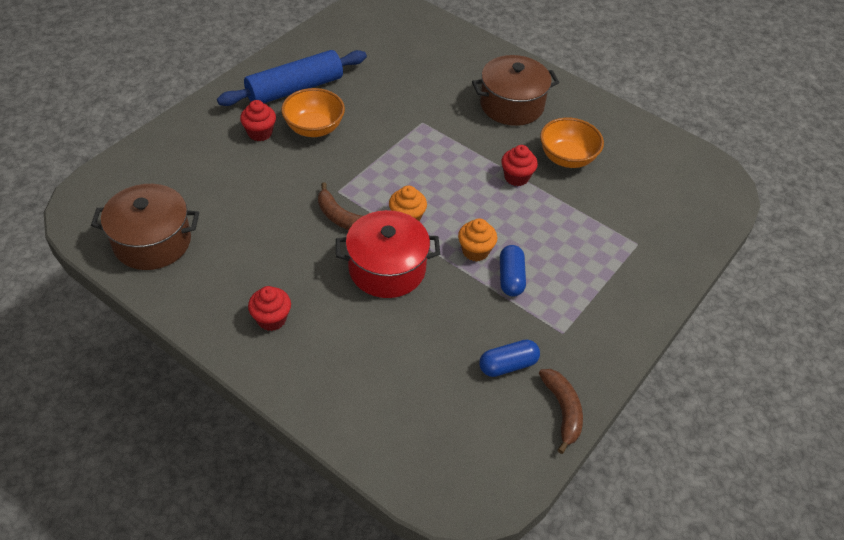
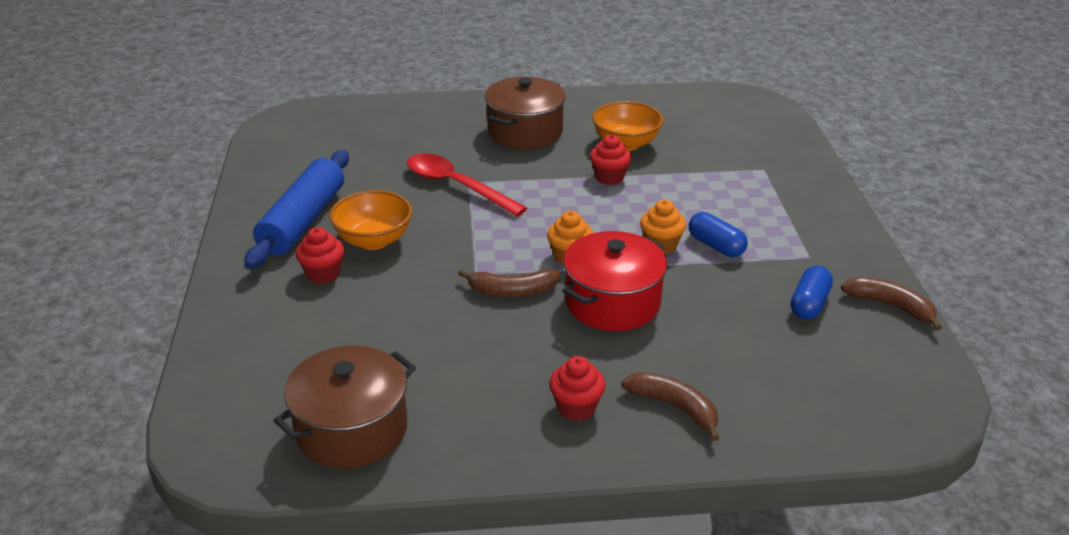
camera: 40 degrees left, 15 degrees down
none -> red spoon [407,153,527,216]
none -> brown banana [621,372,719,441]

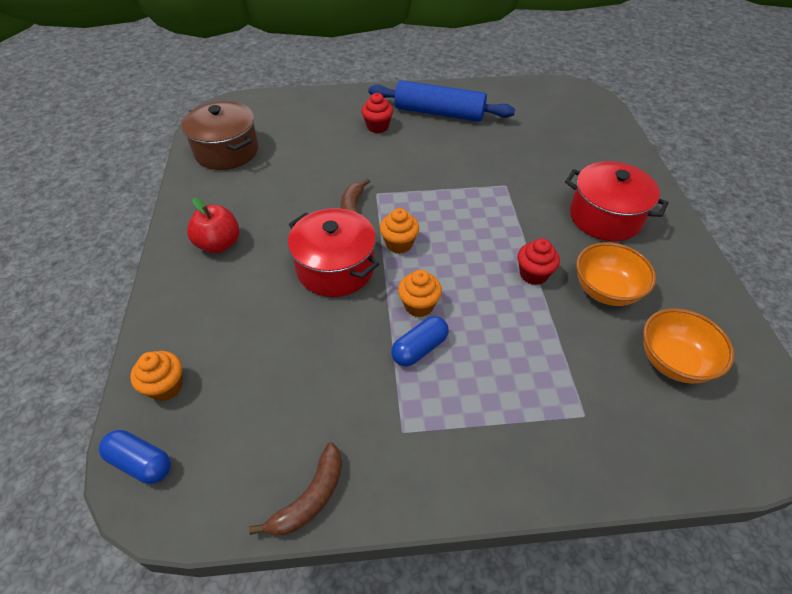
camera: 90 degrees right, 15 degrees up
orange bowl [329,190,412,250] -> orange bowl moved to [643,308,735,383]
red spoon [407,153,527,216] -> none
brown pot [485,77,566,149] -> red pot [565,161,668,241]
red cupcake [549,356,606,421] -> red apple [187,198,240,253]
brown banana [621,372,719,441] -> none
blue capsule [791,266,833,320] -> blue capsule moved to [99,430,171,484]
none -> orange cupcake [130,351,183,401]

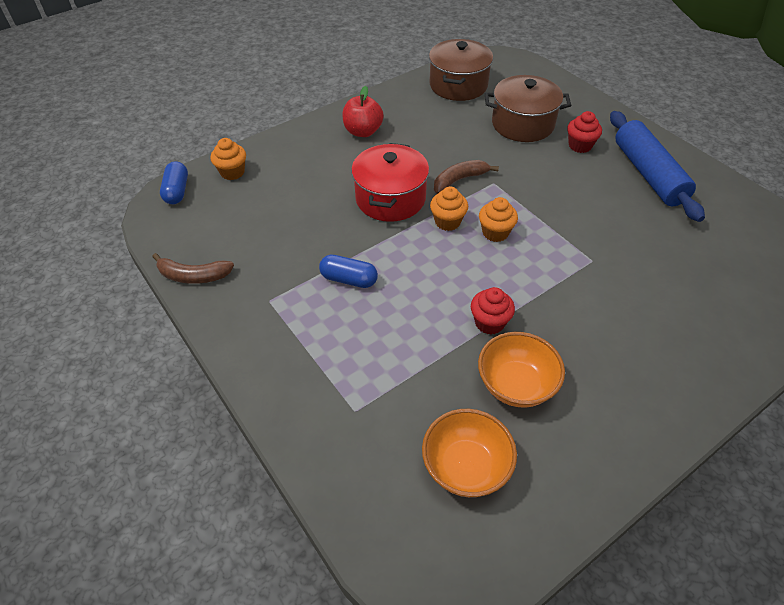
camera: 60 degrees right, 0 degrees up
orange cupcake [398,270,442,317] -> orange cupcake moved to [479,197,518,242]
red pot [565,161,668,241] -> none
none -> brown pot [485,75,571,142]

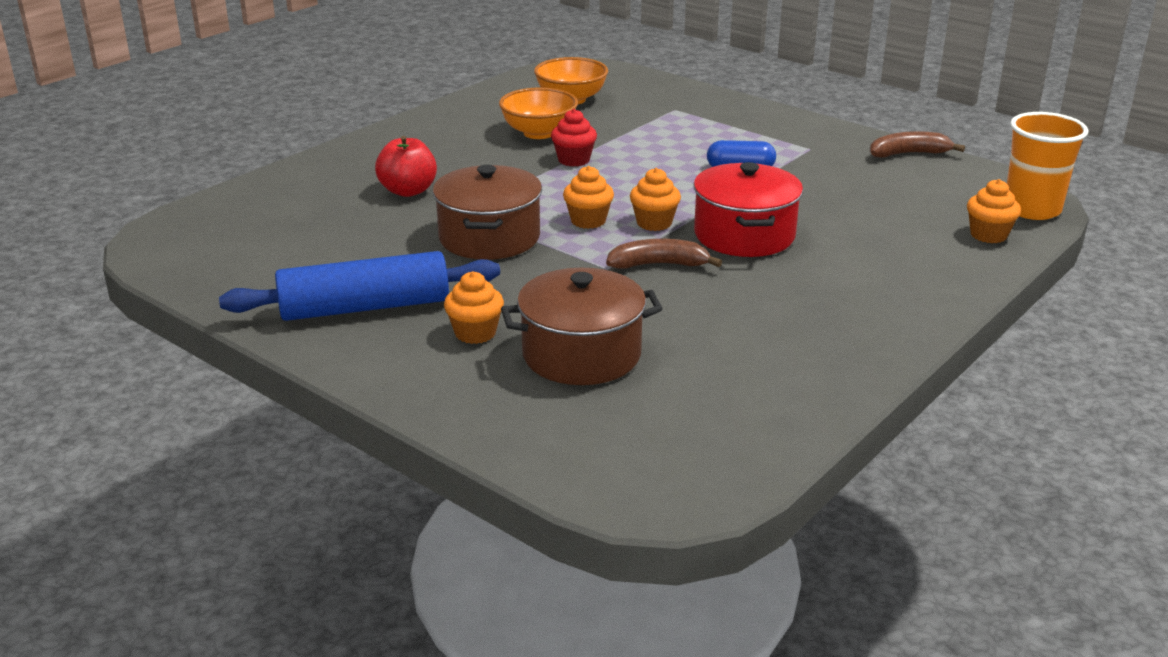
camera: 165 degrees right, 20 degrees down
blue capsule [160,161,188,204] -> orange cup [1007,112,1088,220]
red apple [342,86,384,137] -> red apple moved to [375,136,437,197]
brown pot [429,39,493,101] -> brown pot moved to [433,165,542,260]
brown banana [434,160,499,194] -> brown banana turned 135 degrees counterclockwise [606,239,722,269]
red cupcake [567,111,602,153] -> orange cupcake [444,271,504,344]
blue rolling pin [610,111,705,222] -> blue rolling pin turned 75 degrees counterclockwise [219,251,500,321]

